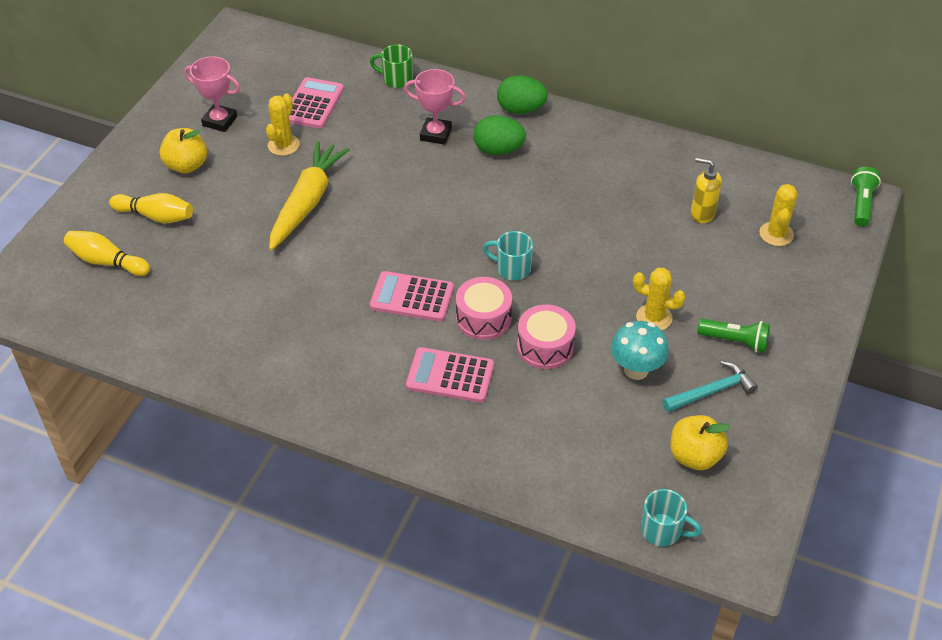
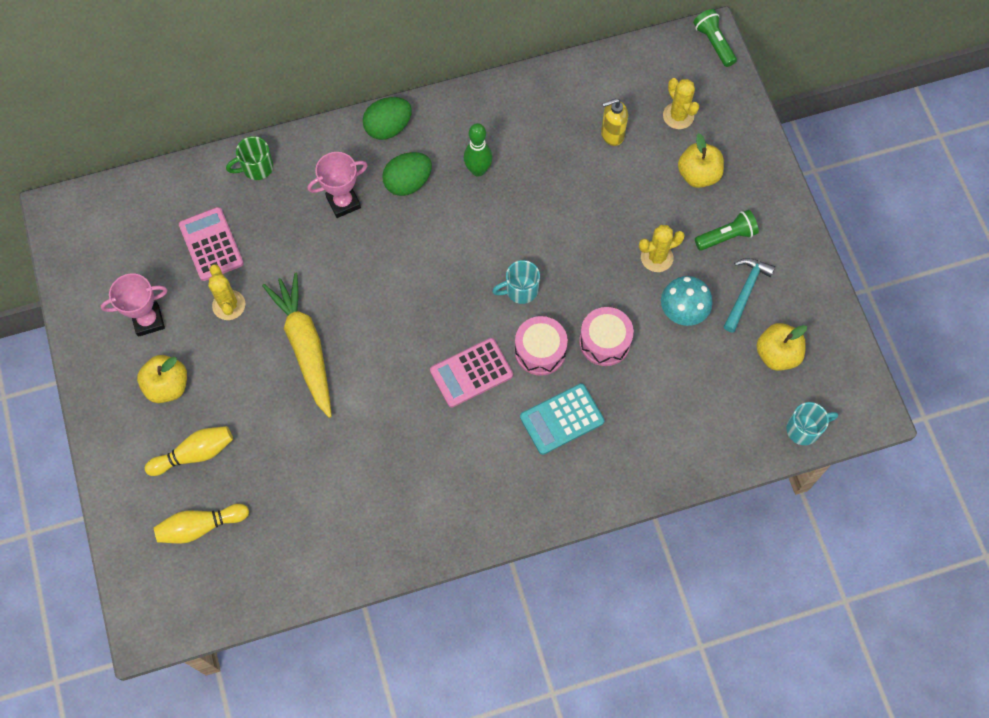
camera: 40 degrees left, 20 degrees up
pink calculator [406,347,494,403] -> turquoise calculator [520,383,604,455]
none -> green bowling pin [464,123,492,177]
none -> yellow apple [678,133,724,188]

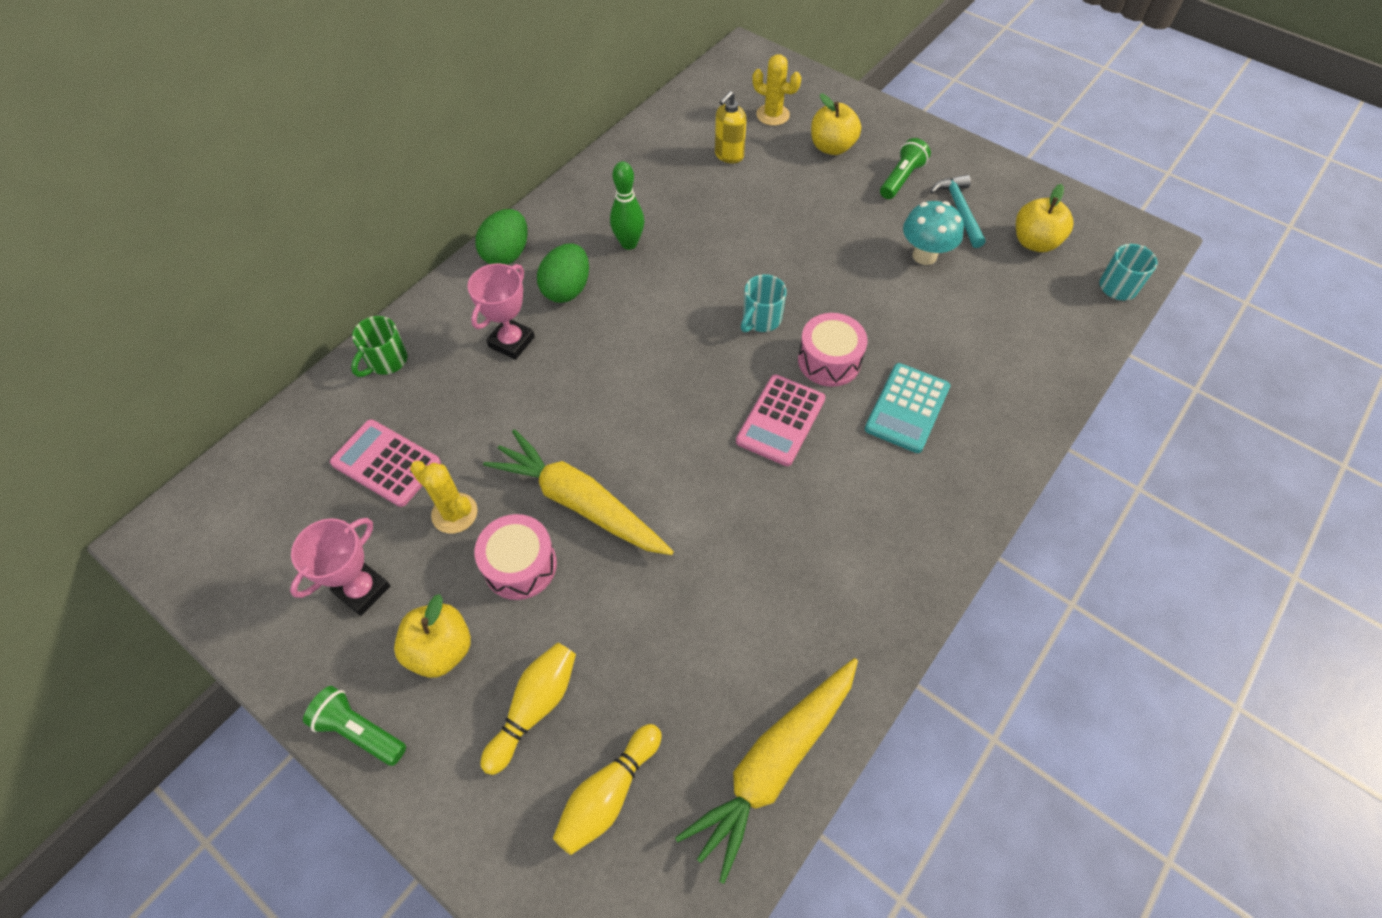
camera: 35 degrees left, 10 degrees down
pink drum [579,307,634,366] -> pink drum moved to [475,514,557,600]
yellow cactus [639,225,685,272] -> none
green flashlight [693,9,737,67] -> green flashlight moved to [303,686,406,766]
none -> yellow carrot [675,658,858,884]

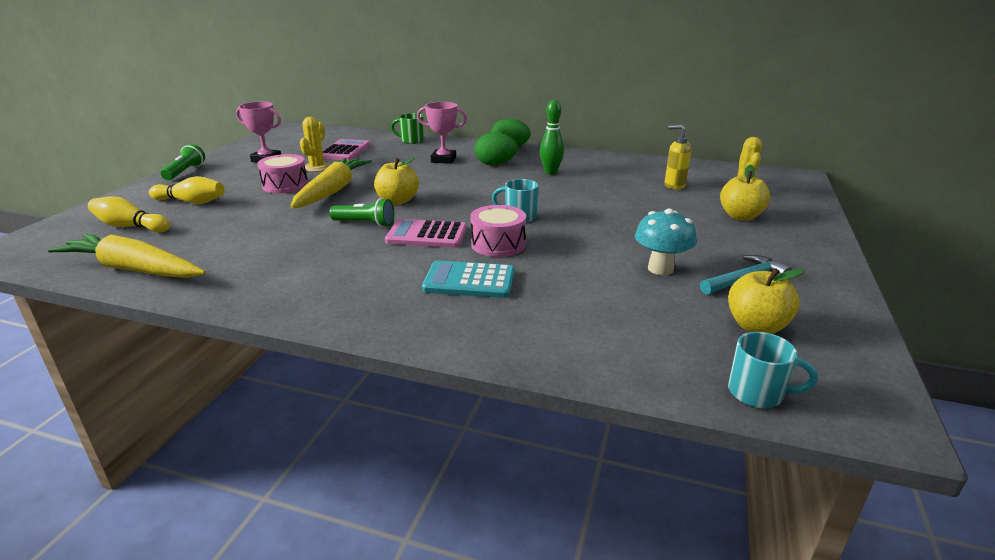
camera: 70 degrees right, 30 degrees down
yellow apple [394,594,471,678] -> yellow apple moved to [374,158,419,205]
green flashlight [880,138,931,199] -> green flashlight moved to [329,198,394,227]

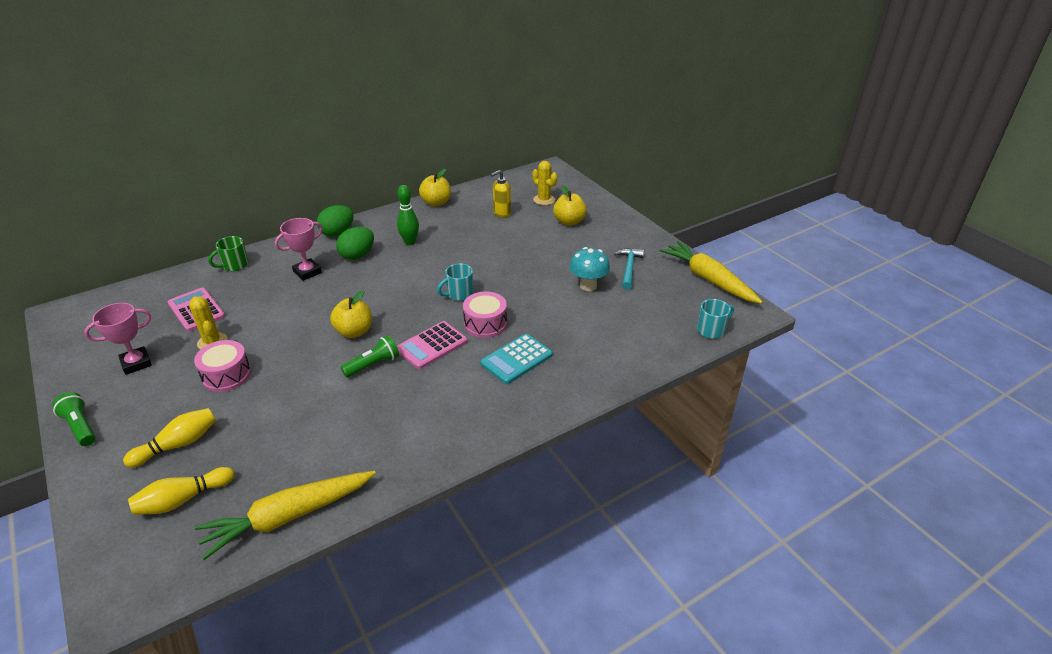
camera: 50 degrees left, 10 degrees up
yellow carrot [290,158,372,209] -> yellow carrot moved to [660,241,763,304]
yellow apple [728,268,805,334] -> yellow apple moved to [419,169,451,207]

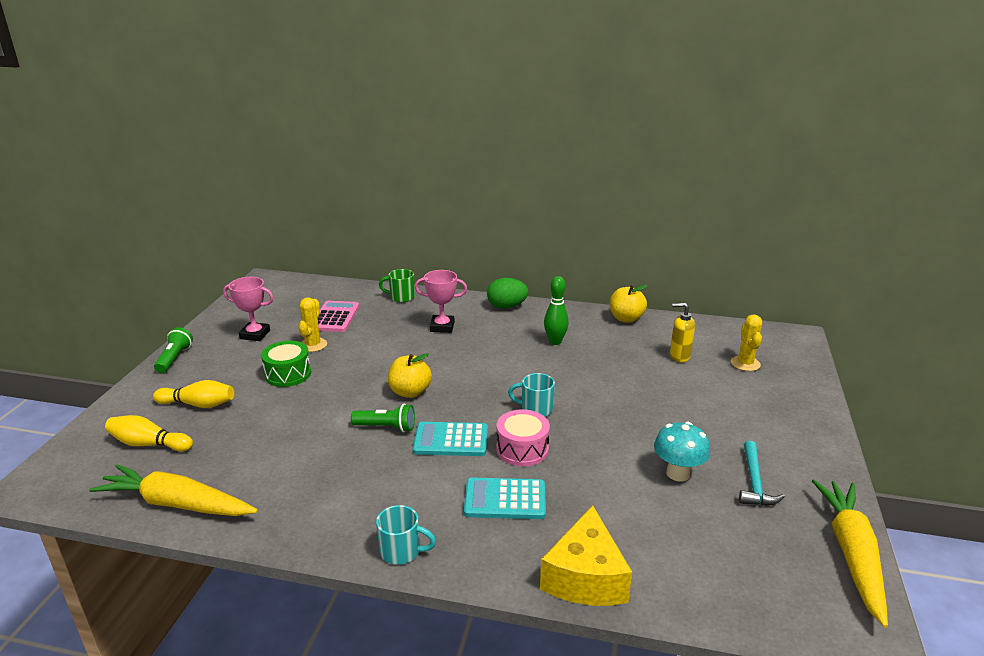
camera: 45 degrees right, 10 degrees down
pink drum [194,340,251,392] -> green drum [261,341,311,387]
green egg [336,227,374,260] -> none
pink calculator [397,321,468,369] -> turquoise calculator [413,422,488,456]
yellow apple [553,185,587,226] -> none
turquoise hammer [614,248,644,290] -> turquoise hammer turned 135 degrees clockwise [739,441,785,506]
turquoise mug [697,299,734,339] -> turquoise mug moved to [376,505,436,565]
none -> yellow cheese [540,505,632,606]

